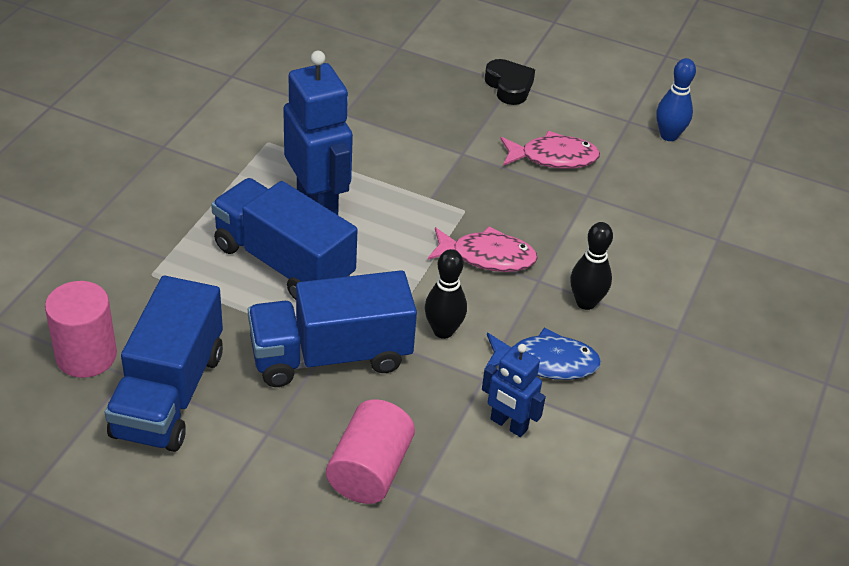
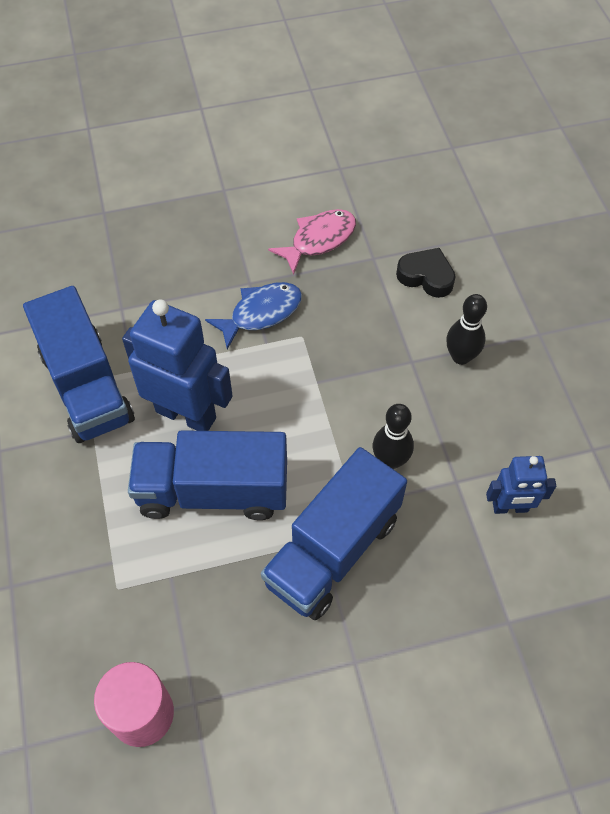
camera: 35 degrees left, 15 degrees up
blue truck [105,276,223,452] -> blue truck moved to [23,286,135,443]
pink cylinder [326,399,415,504] -> none
pink fish [428,226,538,272] -> none
blue fish [484,328,601,380] -> blue fish moved to [205,282,302,350]
black heart [485,59,535,105] -> black heart moved to [396,248,456,298]
blue bowling pin [656,58,696,141] -> none

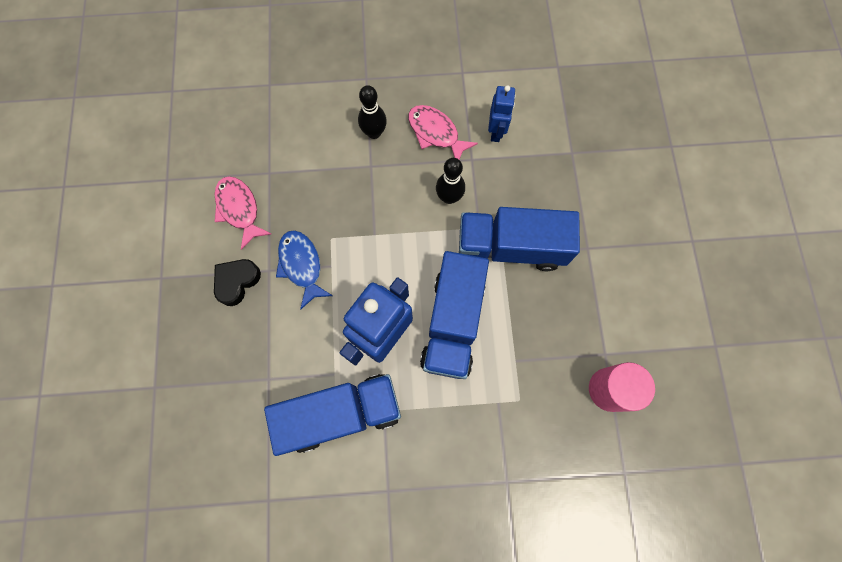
camera: 80 degrees left, 15 degrees up
blue truck [261,447,407,620] -> blue truck turned 135 degrees clockwise [459,207,580,271]
black heart [396,248,456,298] -> black heart moved to [214,259,261,306]
none -> pink fish [408,105,478,159]

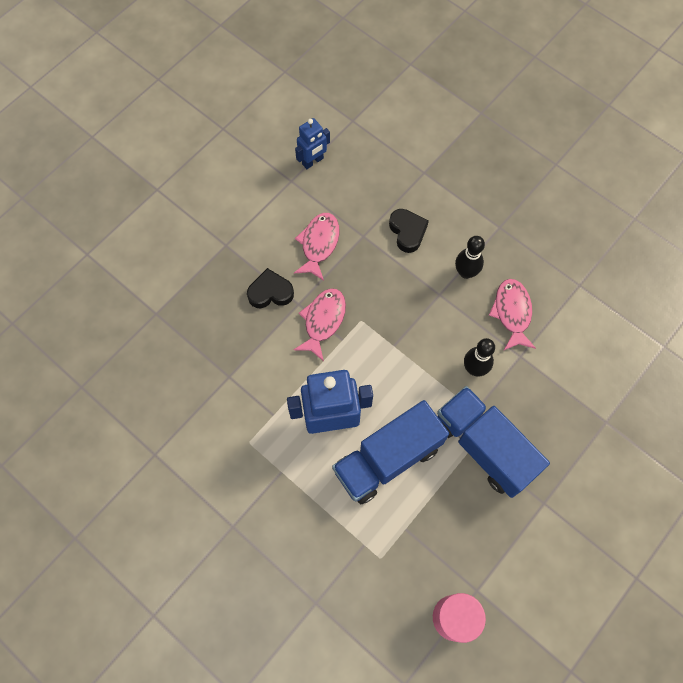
camera: 45 degrees right, 5 degrees down
blue truck [264,374,401,456] -> none
blue fish [276,230,333,310] -> pink fish [294,288,346,361]
blue robot [488,85,516,142] -> blue robot moved to [295,118,330,169]
none -> black heart [389,209,429,253]

